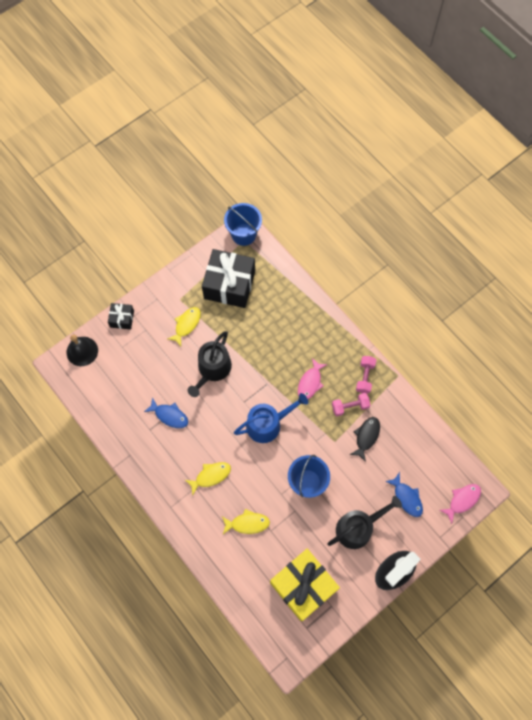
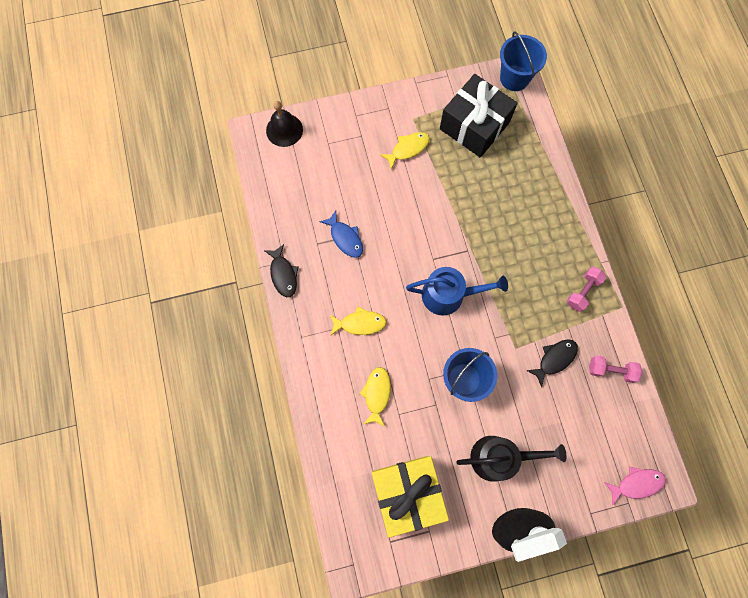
camera: 25 degrees right, 5 degrees up
black gift [108,303,134,329] -> none
black watering can [188,331,232,397] -> none
yellow fish [222,509,270,534] -> yellow fish turned 105 degrees counterclockwise [360,367,391,426]
pink fish [298,358,328,399] -> none
pink dumbbell [332,393,370,416] -> pink dumbbell moved to [589,356,642,383]
blue fish [385,472,423,517] -> none
none -> black fish [265,244,299,297]

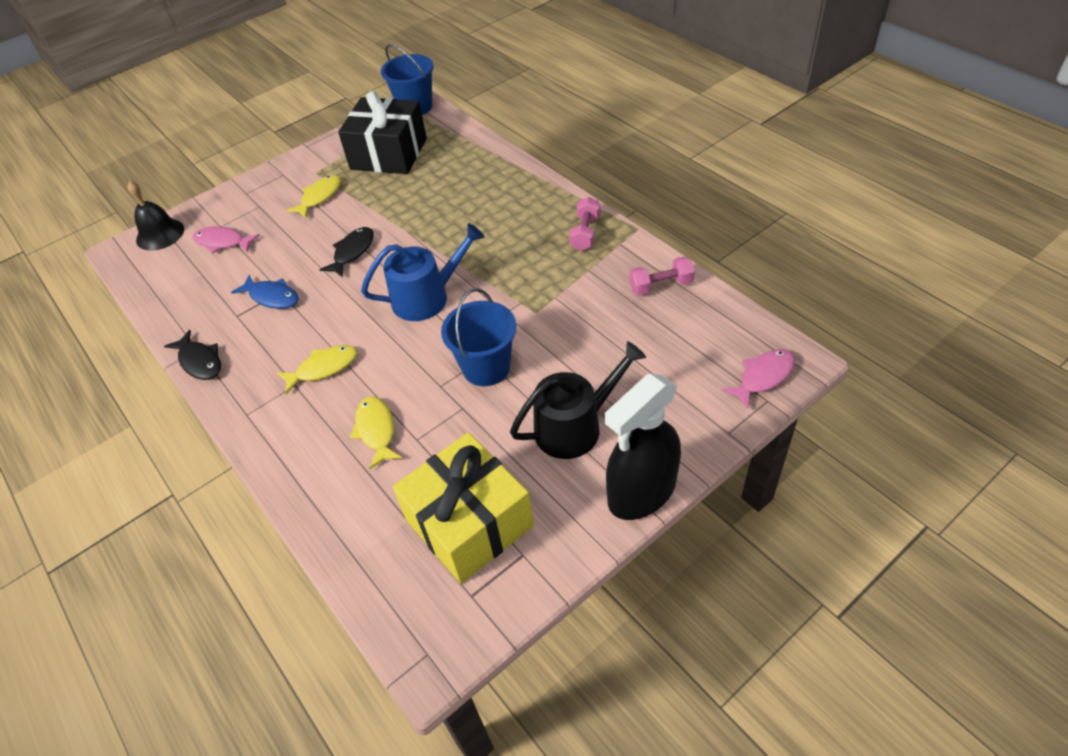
camera: 20 degrees left, 25 degrees down
black fish [526,339,578,387] -> black fish moved to [320,227,374,277]
none -> pink fish [193,226,260,253]

